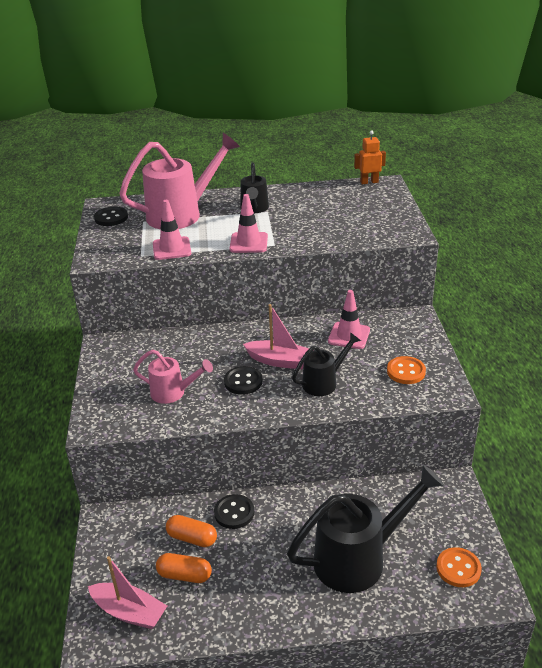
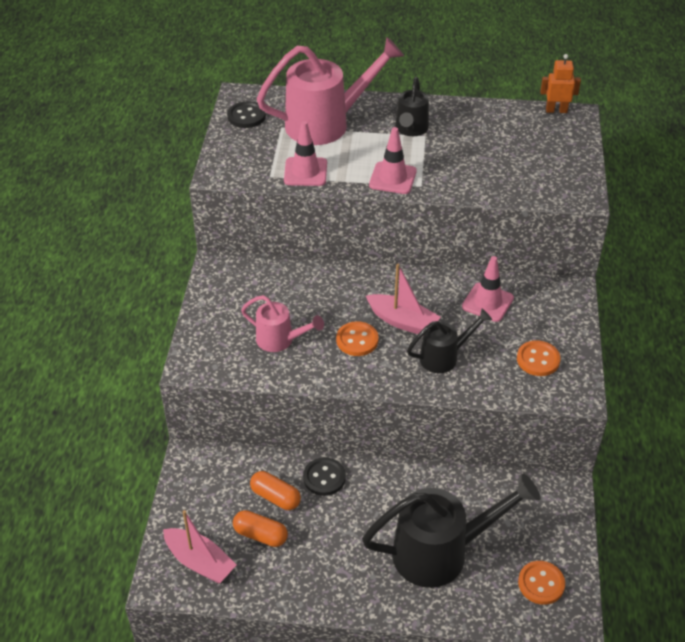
camera: 10 degrees right, 10 degrees up
black button [224,366,262,395] -> orange button [336,321,379,356]

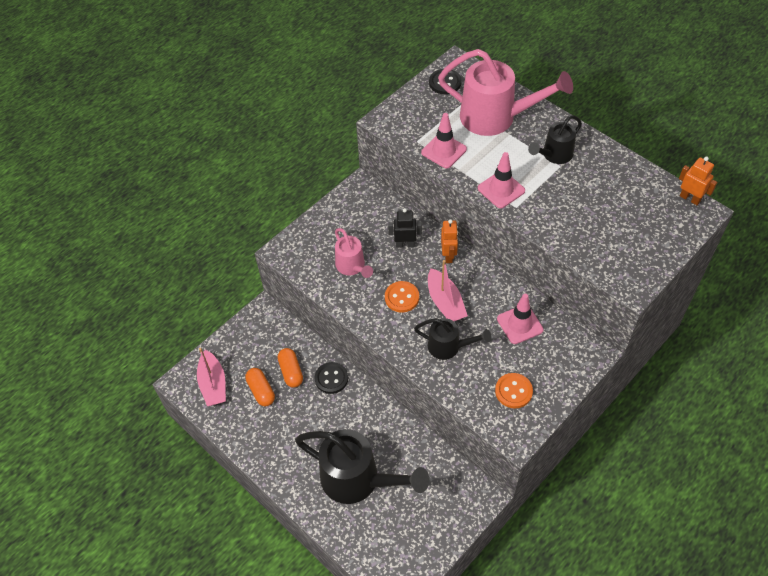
camera: 40 degrees right, 10 degrees up
orange button [518,561,565,605] -> none
none -> black robot [388,208,422,248]
none -> orange robot [441,219,458,263]

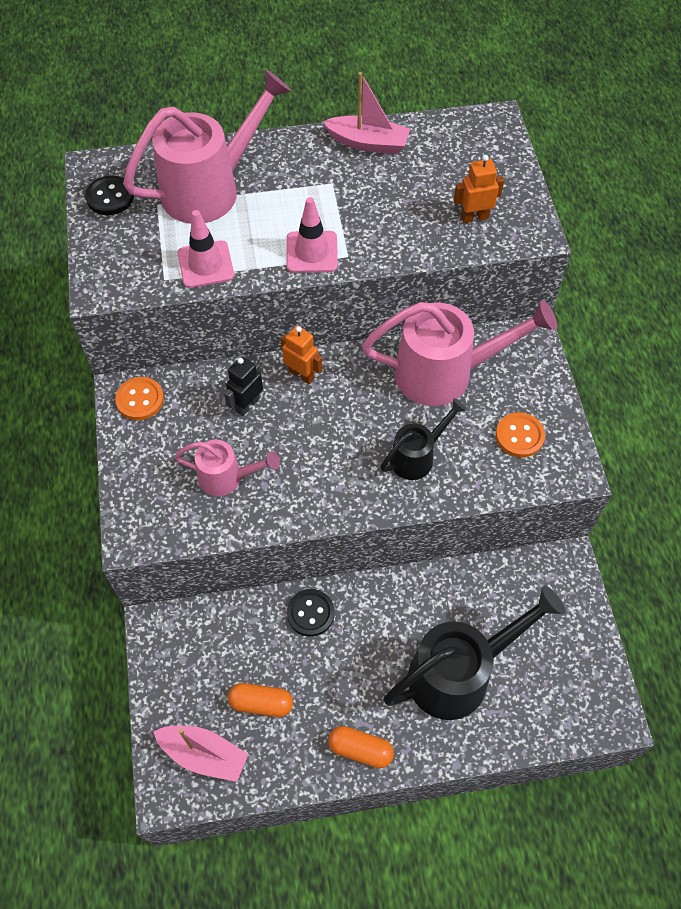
camera: 55 degrees left, 5 degrees up
orange capsule [278,348,303,388] -> orange capsule moved to [328,726,394,768]
orange button [385,281,419,313] -> orange button moved to [115,377,164,420]
pink boat [428,260,468,321] -> pink boat moved to [322,72,410,154]
pink traffic cone [497,294,543,344] -> pink watering can [362,300,557,406]
black watering can [528,115,582,164] -> none
orange robot [679,156,717,205] -> orange robot moved to [454,155,504,223]

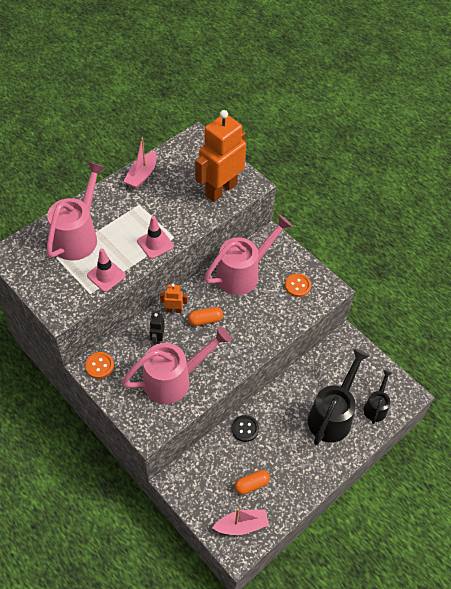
camera: 35 degrees left, 5 degrees down
black button [85,175,134,215] -> none
pink watering can [174,440,280,496] -> pink watering can [122,326,231,404], size x1.84
pink boat [322,72,410,154] -> pink boat turned 135 degrees clockwise [123,138,157,189]
orange capsule [328,726,394,768] -> orange capsule moved to [188,307,223,326]
black watering can [381,398,467,480] -> black watering can moved to [364,370,392,424]
orange robot [454,155,504,223] -> orange robot [195,110,246,202], size x2.31

